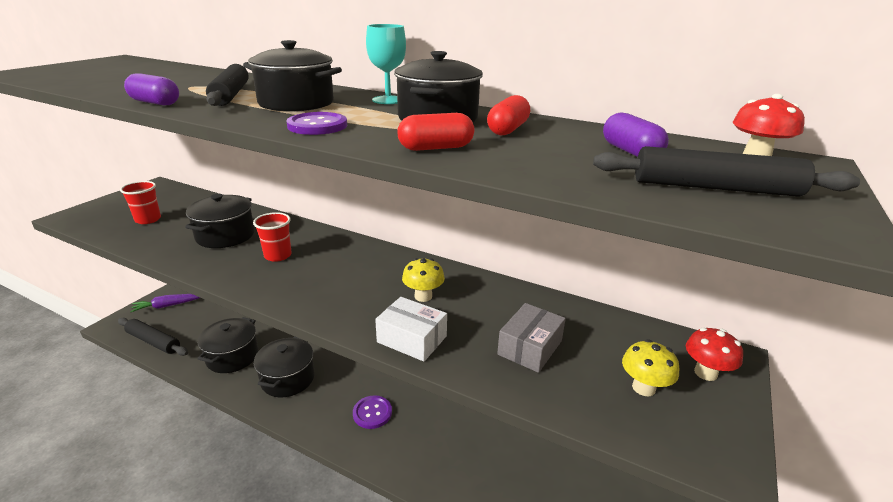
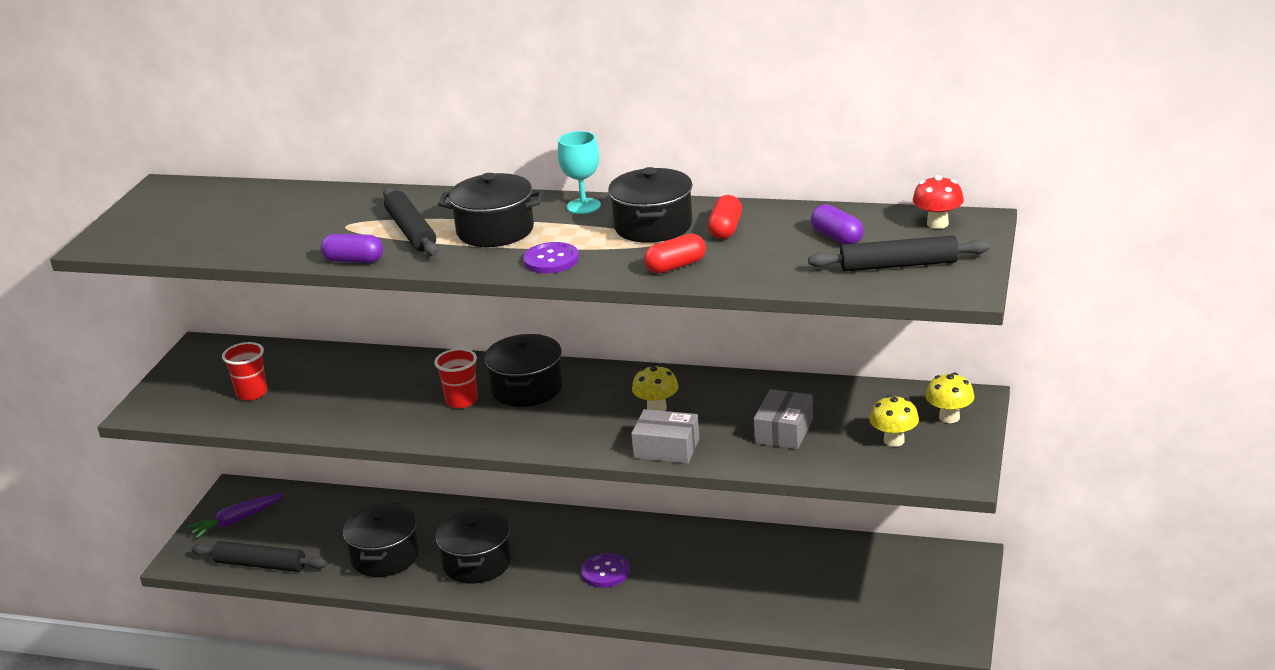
camera: 10 degrees left, 0 degrees up
black pot [185,194,255,248] -> black pot moved to [484,334,563,407]
white box [375,297,447,362] -> grey box [631,409,699,464]
red mushroom [686,328,743,381] -> yellow mushroom [926,373,975,423]

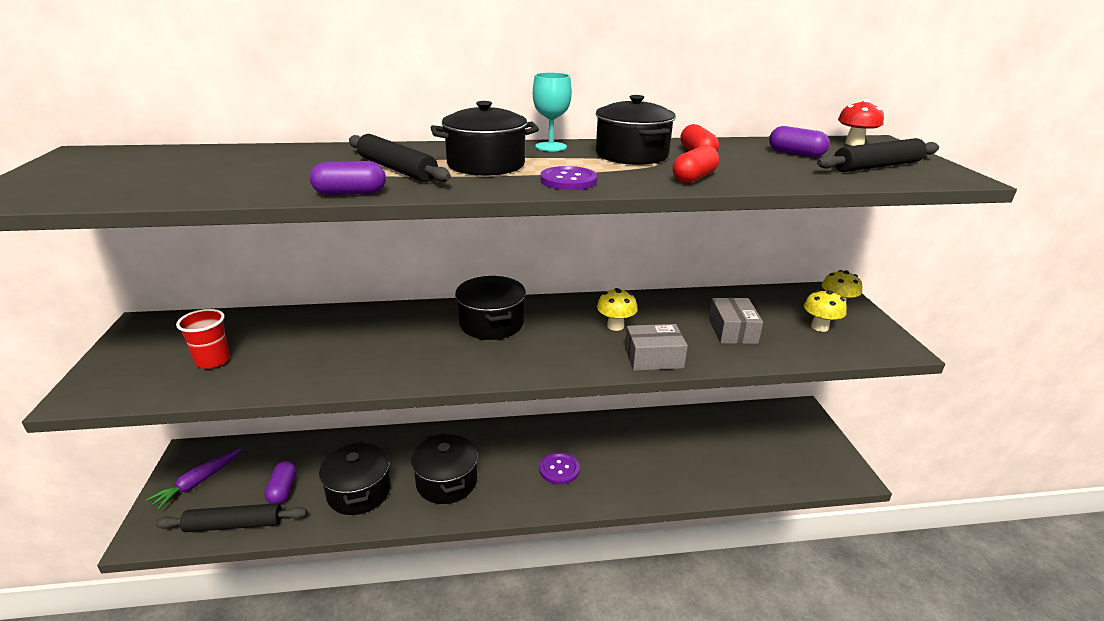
camera: 25 degrees left, 0 degrees up
red cup [434,348,478,408] -> none
none -> purple capsule [265,461,297,504]

